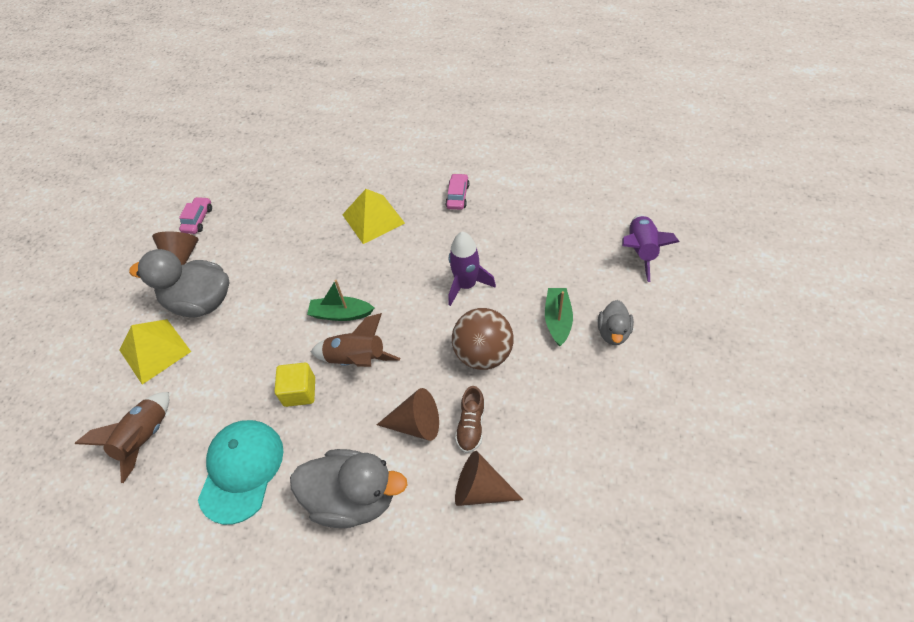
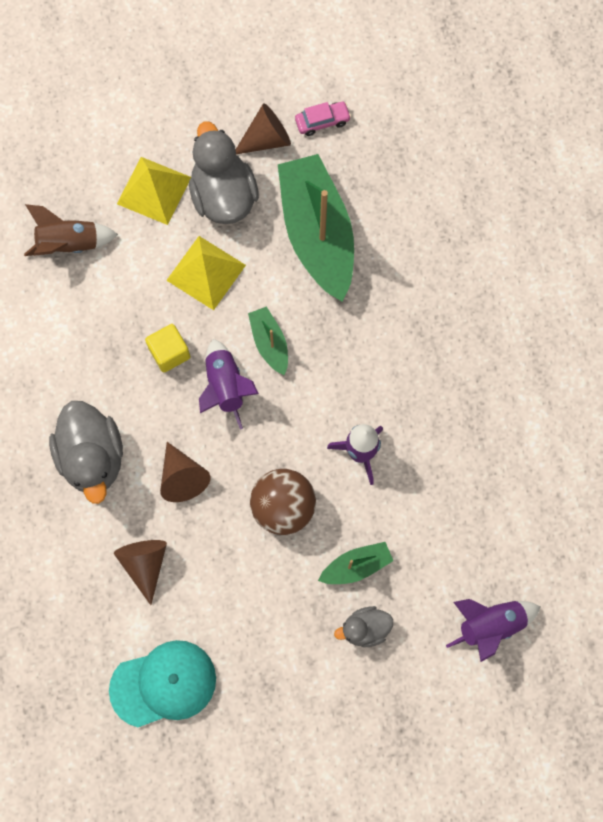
camera: 60 degrees right, 20 degrees up
turquoise cap [198,420,283,525] -> turquoise cap moved to [109,640,216,727]
brown rocket [311,313,400,367] -> purple rocket [199,339,259,430]
yellow pyramid [342,189,405,244] -> yellow pyramid moved to [166,236,246,310]
pink car [445,173,470,210] -> none
brown shoe [455,386,485,453] -> none
none -> green boat [278,154,354,301]

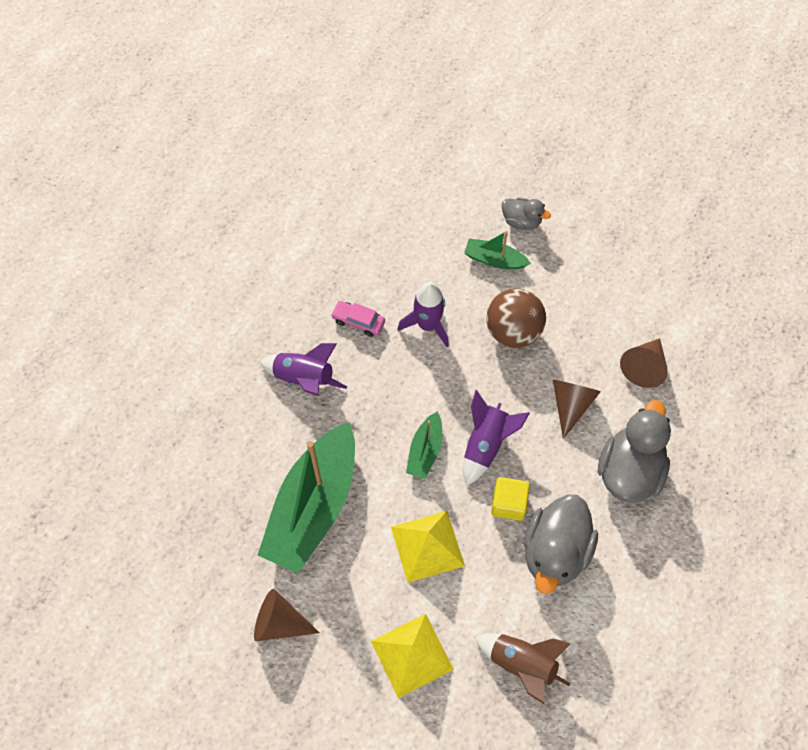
camera: 140 degrees left, 10 degrees down
turquoise cap [109,640,216,727] -> none
grey duck [189,121,259,224] -> grey duck moved to [524,495,598,594]
pink car [295,102,351,136] -> pink car moved to [331,301,385,337]
purple rocket [446,599,541,662] -> purple rocket moved to [260,343,347,396]

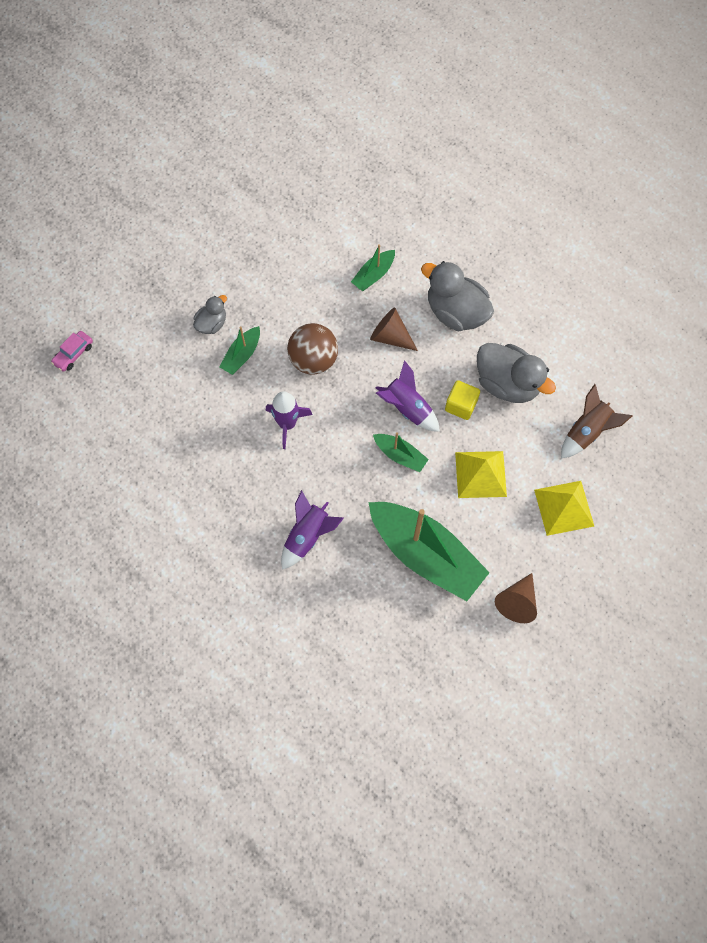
camera: 75 degrees left, 5 degrees up
pink car [331,301,385,337] -> pink car moved to [51,331,93,372]
brown cone [620,338,668,388] -> green boat [351,244,395,291]

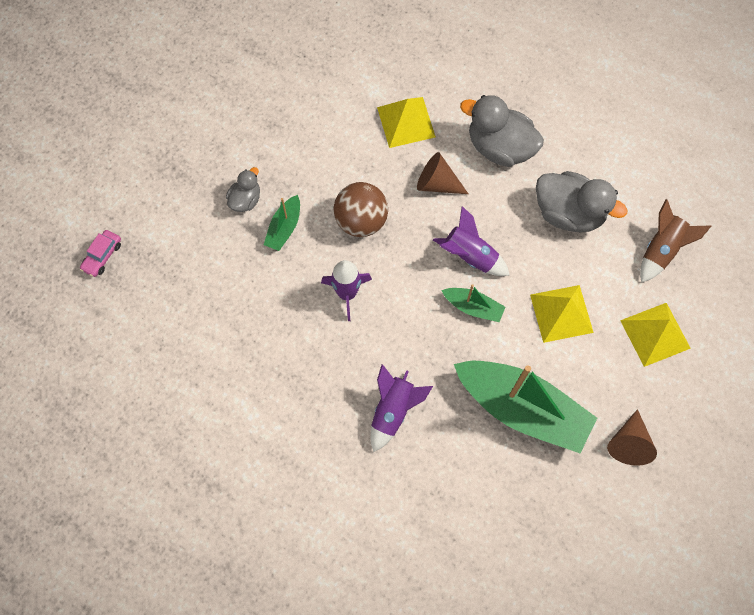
camera: 10 degrees left, 0 degrees up
green boat [351,244,395,291] -> yellow pyramid [377,97,436,148]
yellow cube [445,380,480,420] -> none

